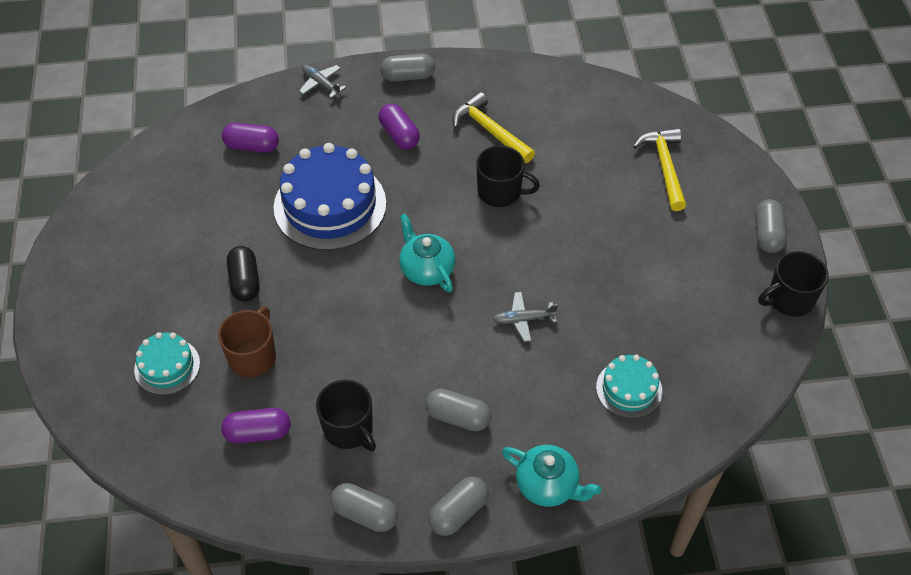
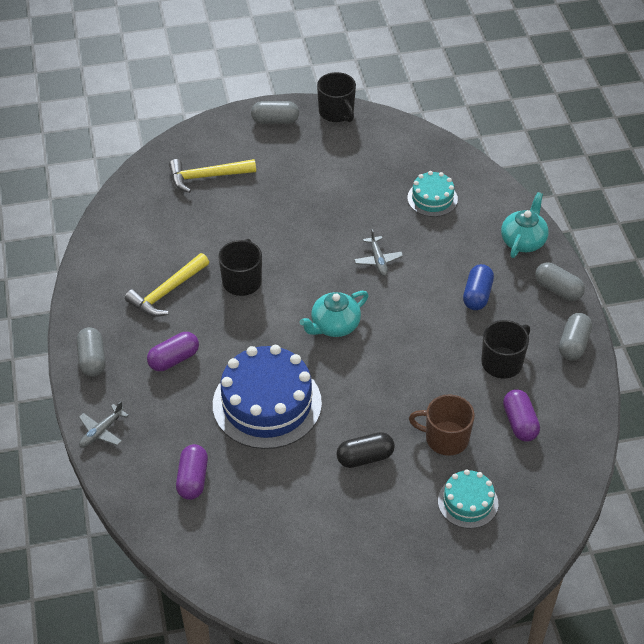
camera: 95 degrees left, 5 degrees down
grey capsule [425,389,491,431] -> blue capsule [463,264,494,310]

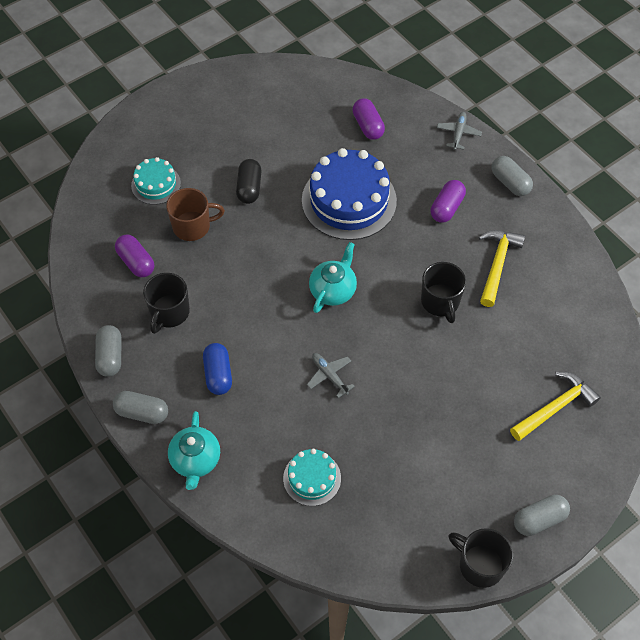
camera: 155 degrees right, 10 degrees up
black capsule [336,432,395,468] -> black capsule turned 45 degrees counterclockwise [236,159,261,204]

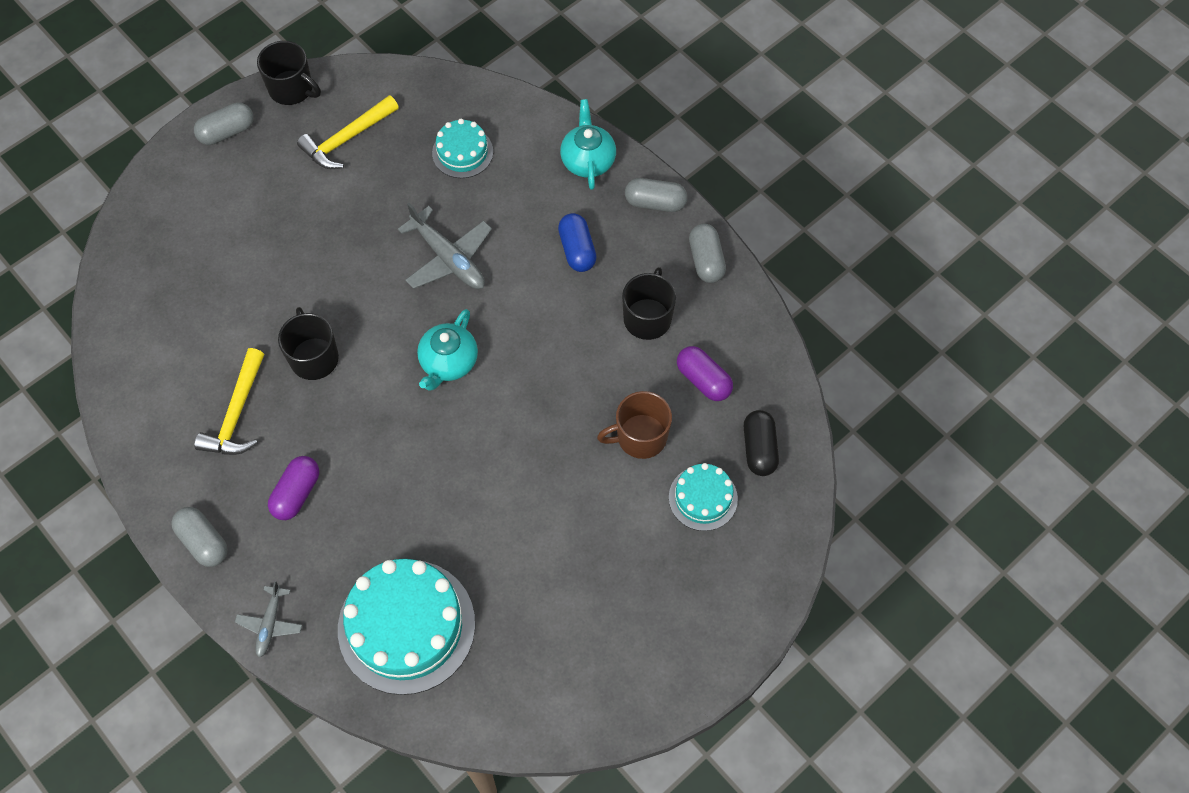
camera: 175 degrees right, 5 degrees up
black capsule [236,159,261,204] -> black capsule moved to [744,410,779,476]
blue cake [302,148,397,240] -> none
grey plane [307,353,355,398] -> grey plane [398,203,492,289], size x1.71
purple capsule [352,98,385,140] -> turquoise cake [338,559,475,695]
yellow hammer [510,372,601,441] -> yellow hammer moved to [297,95,399,169]

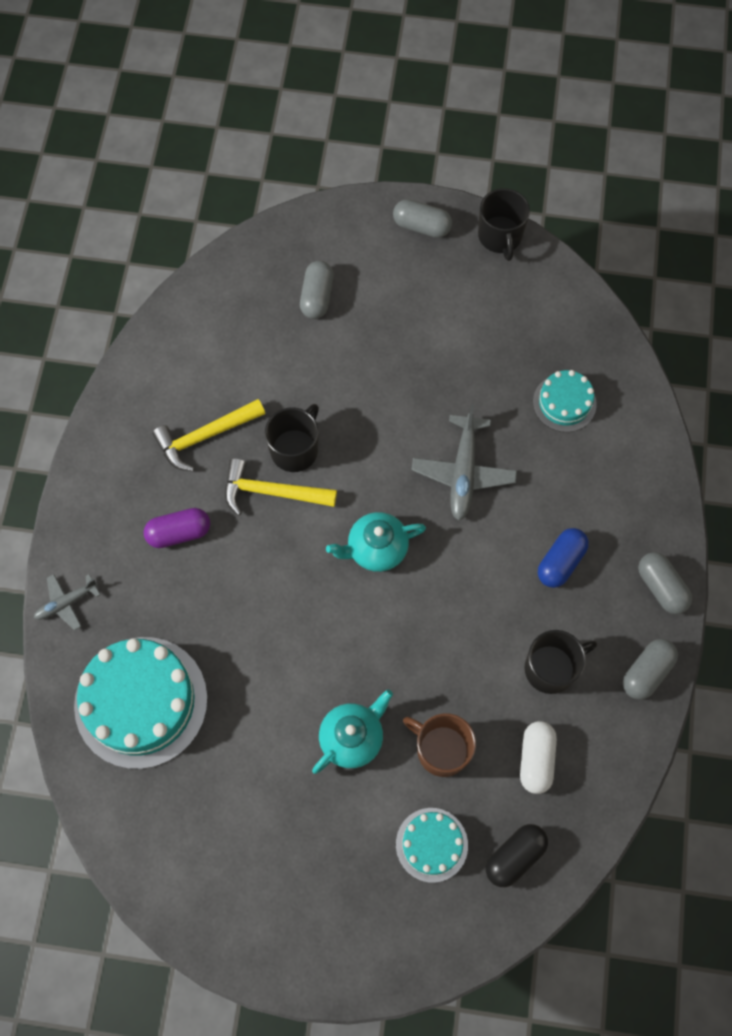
camera: 50 degrees right, 5 degrees up
grey capsule [171,507,228,567] -> grey capsule moved to [300,261,334,319]
yellow hammer [297,95,399,169] -> yellow hammer moved to [225,458,337,516]
turquoise teapot [560,99,616,190] -> turquoise teapot moved to [312,690,393,774]
purple capsule [677,346,733,401] -> white capsule [520,721,557,794]

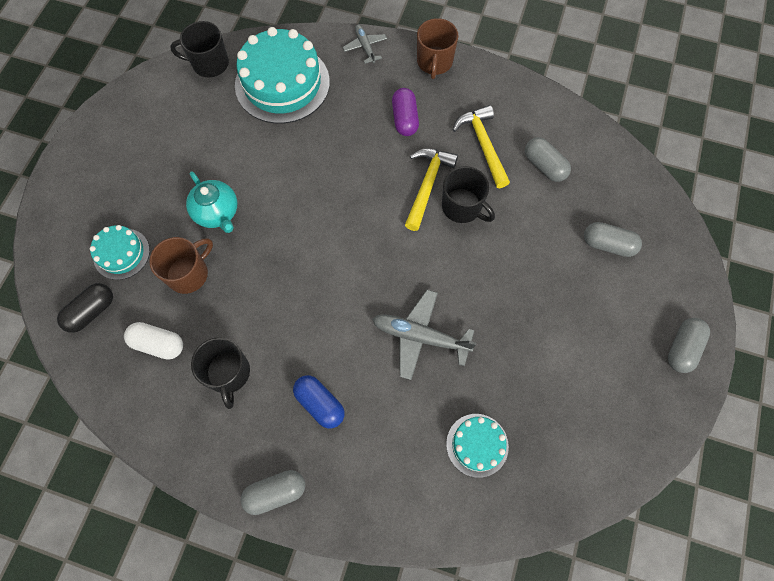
camera: 100 degrees right, 0 degrees up
turquoise teapot [326,512,426,572] -> none
black mug [478,188,530,261] -> black mug moved to [170,21,229,78]
black capsule [486,824,548,887] -> black capsule turned 75 degrees clockwise [57,283,113,333]
grey capsule [623,639,678,700] -> grey capsule moved to [525,137,571,182]
none -> brown mug [417,18,458,79]

